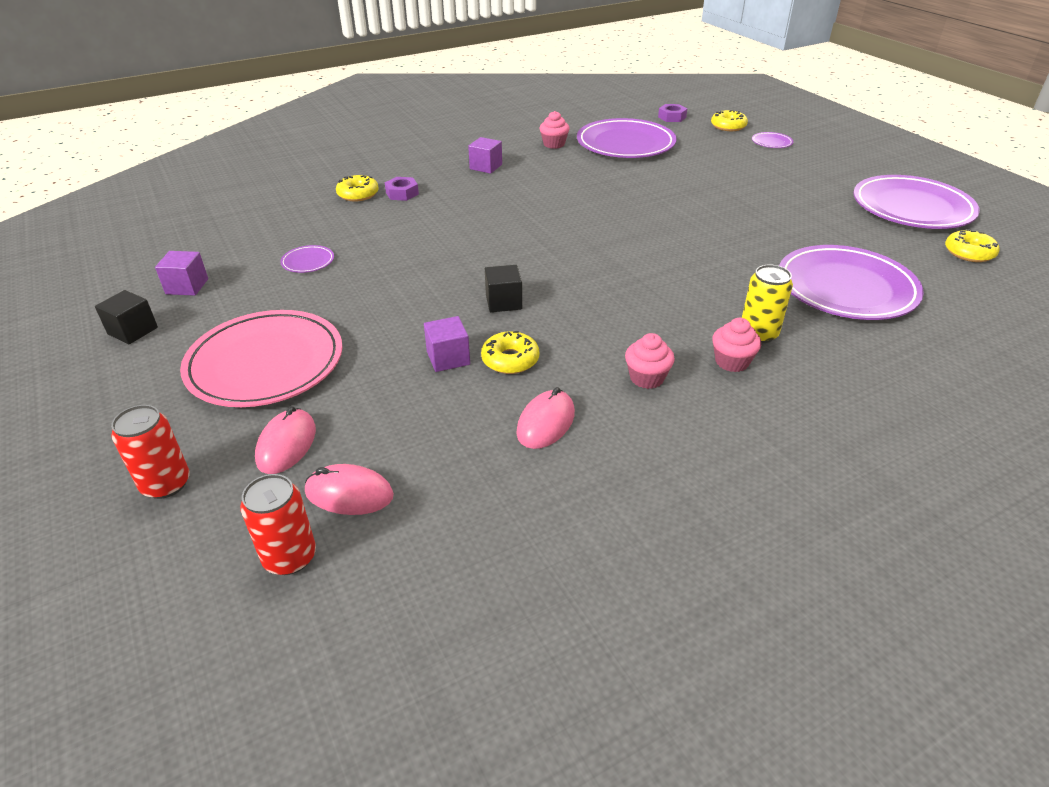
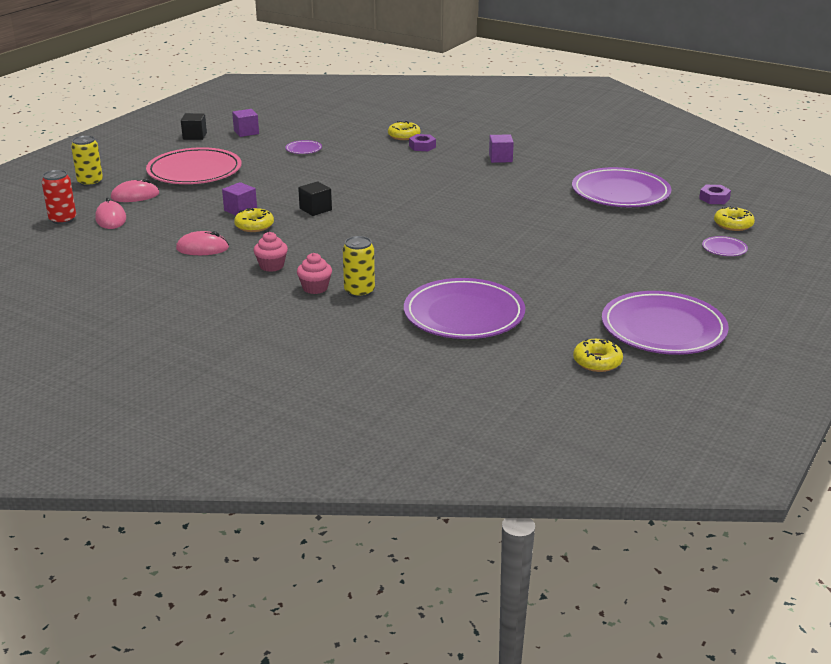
camera: 60 degrees right, 10 degrees down
red can [111,405,190,499] -> yellow can [71,135,103,186]
pink cupcake [539,111,570,149] -> none

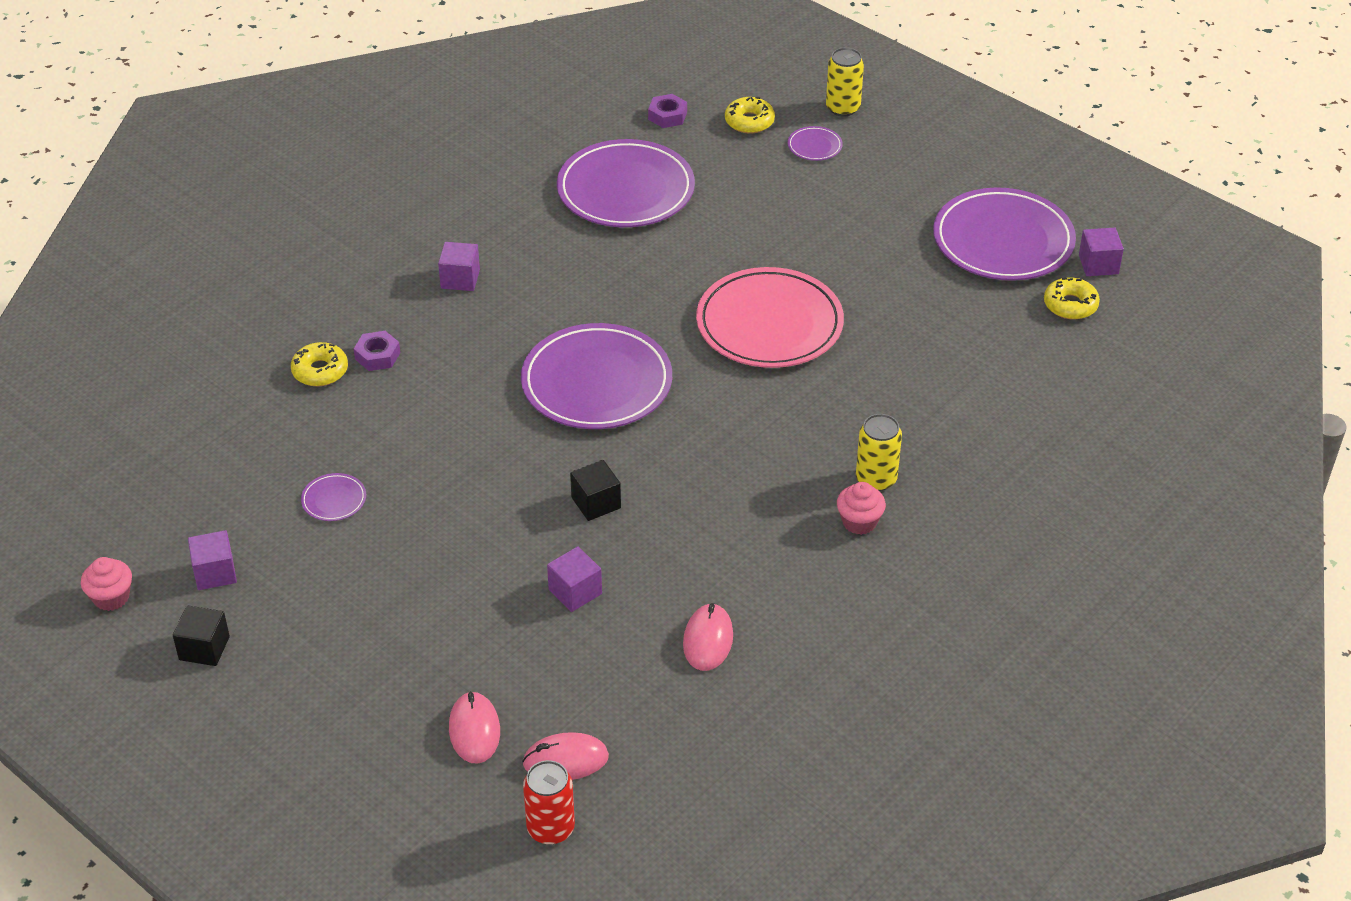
camera: 80 degrees left, 15 degrees up
yellow can [71,135,103,186] -> yellow can moved to [826,48,864,116]
pink plate [146,147,242,184] -> pink plate moved to [696,267,844,368]
yellow donut [234,208,274,232] -> none
pink cupcake [253,232,288,272] -> pink cupcake moved to [81,557,132,611]
purple plate [404,278,525,339] -> purple plate moved to [521,323,672,429]
none -> purple cube [1079,228,1124,276]

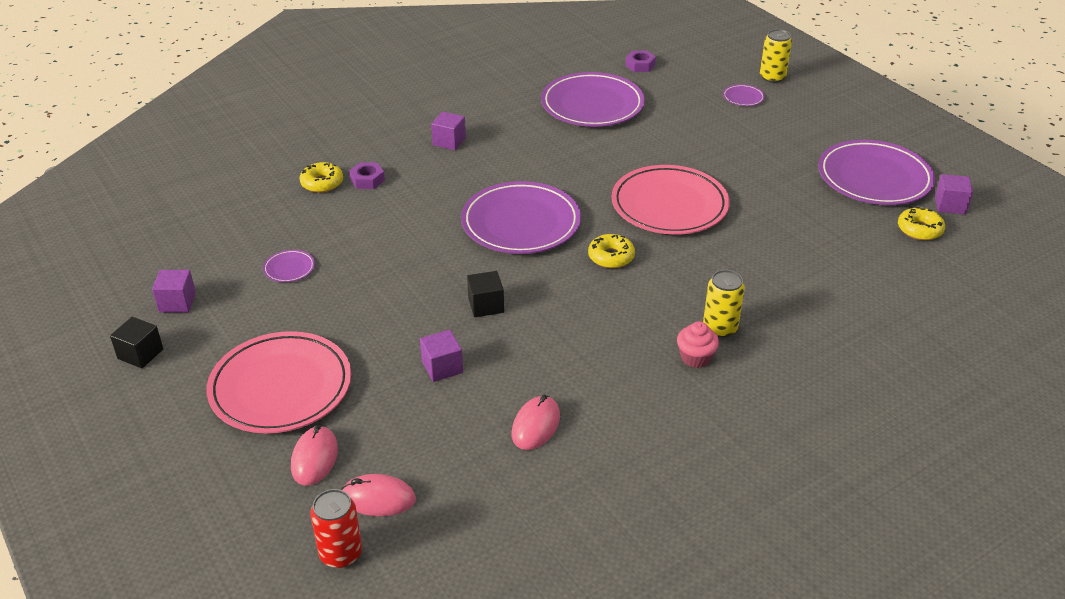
camera: 15 degrees right, 5 degrees down
pink cupcake [81,557,132,611] -> none
yellow donut [725,97,775,134] -> yellow donut moved to [588,234,635,268]
none -> pink plate [207,331,351,433]

